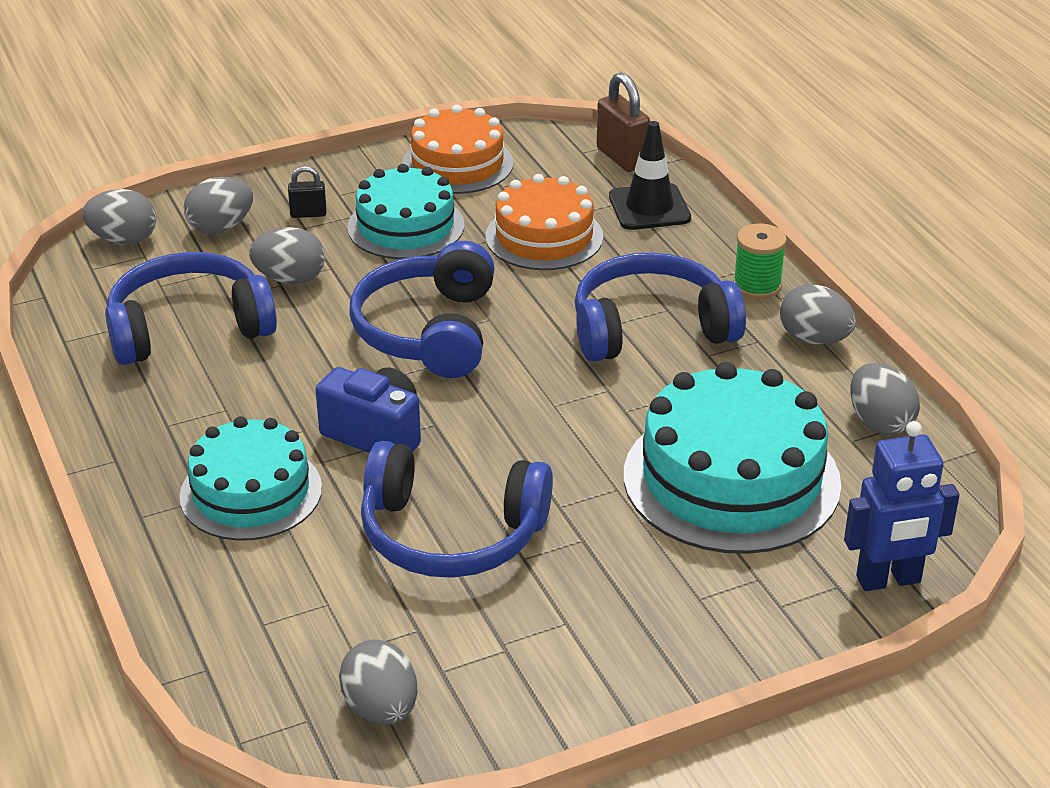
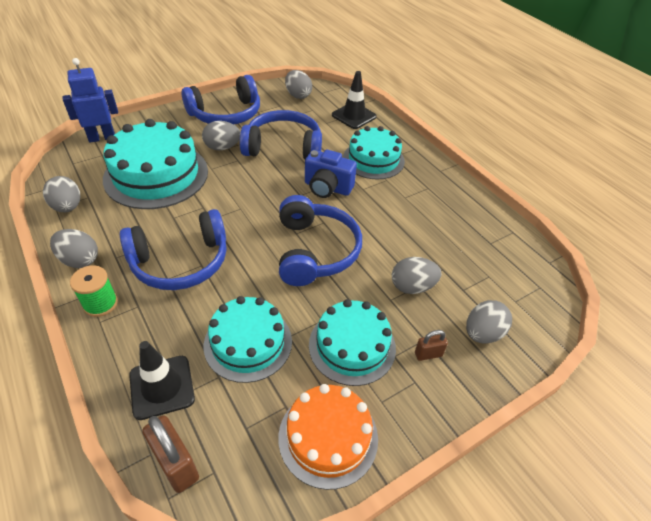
camera: 170 degrees right, 10 degrees up
grey egg [82,189,157,245] -> grey egg moved to [202,121,241,150]
blue headphones [105,252,277,365] -> blue headphones moved to [182,75,260,124]
black padlock [288,166,327,218] -> brown padlock [415,330,448,361]
orange cake [485,174,603,270] -> turquoise cake [204,296,292,383]
none -> black traffic cone [332,71,377,129]

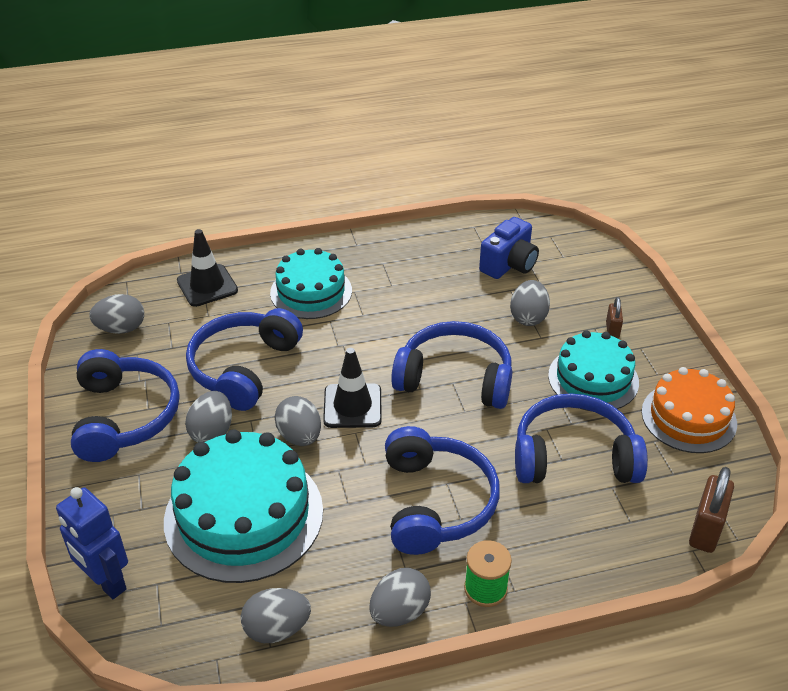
camera: 70 degrees left, 5 degrees down
blue robot [63,58,118,143] -> blue robot turned 45 degrees counterclockwise [56,487,128,599]
black traffic cone [129,341,195,420] -> black traffic cone moved to [323,348,382,428]
brown padlock [142,416,199,493] -> brown padlock turned 45 degrees counterclockwise [689,467,734,553]
turquoise cake [204,296,292,383] -> blue headphones [515,393,648,483]
blue camera [305,150,357,198] -> blue camera moved to [479,217,539,279]
grey egg [466,300,512,343] -> grey egg moved to [274,396,321,446]

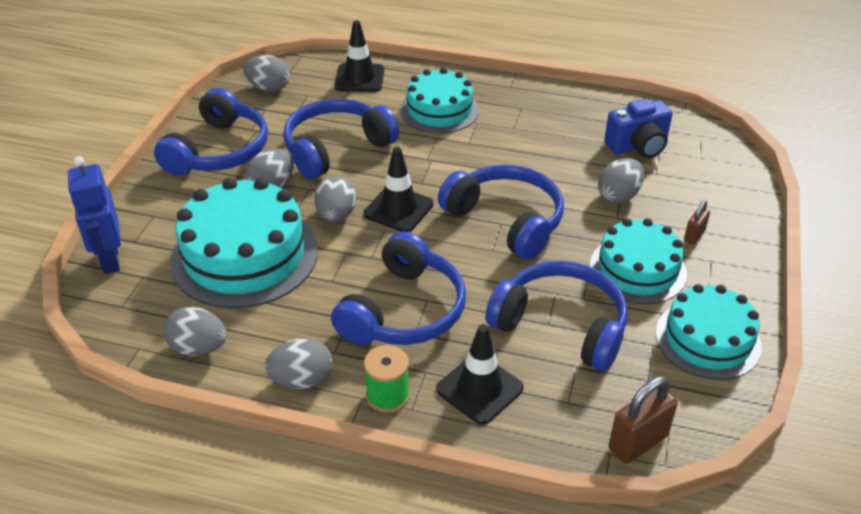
camera: 30 degrees right, 0 degrees up
orange cake [641,367,737,453] -> turquoise cake [656,284,762,380]
none -> black traffic cone [436,324,524,425]

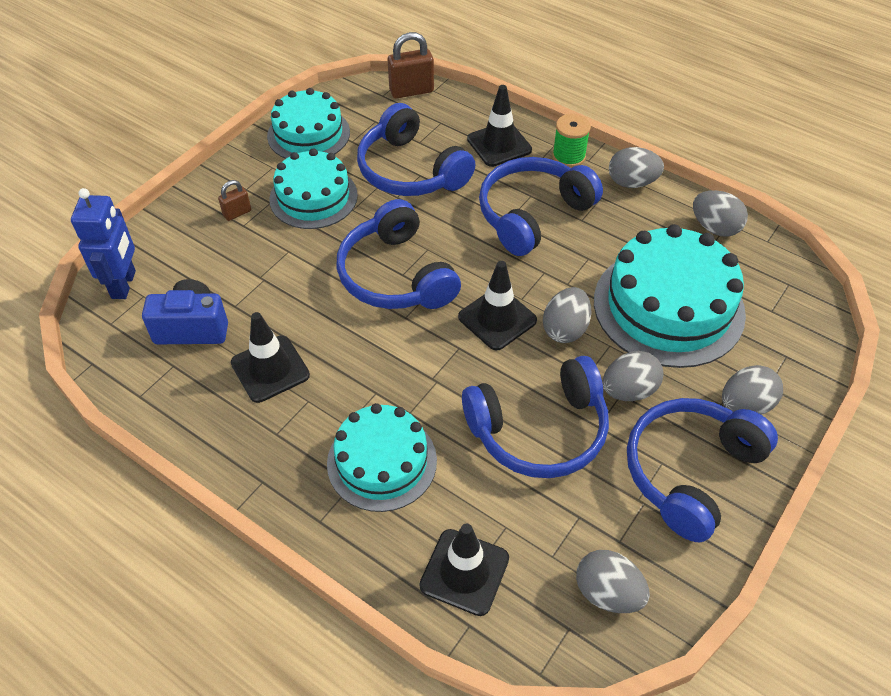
camera: 160 degrees left, 10 degrees up
blue robot [68,156,121,274] -> blue robot moved to [71,188,136,299]
grey egg [598,158,644,204] -> grey egg moved to [722,365,783,415]
none -> black traffic cone [231,312,310,403]

